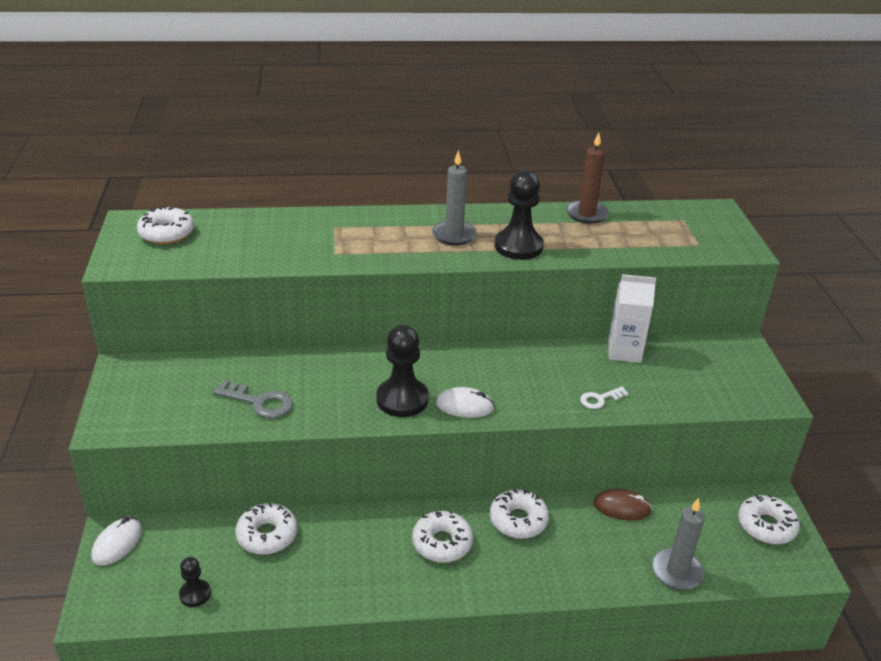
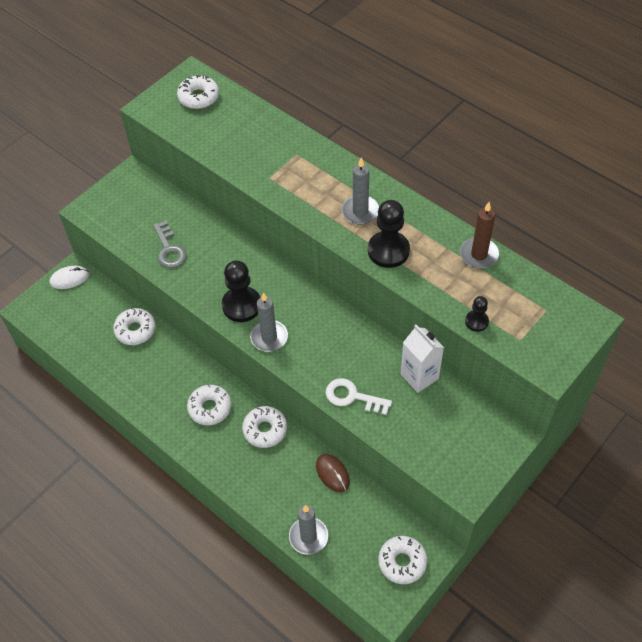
camera: 50 degrees right, 20 degrees up
black pawn [179,557,211,607] -> black pawn moved to [465,296,489,332]
white mouse [436,387,495,418] -> grey candle [250,292,288,352]
white key [580,387,629,409] -> white key [326,378,392,415], size x1.58

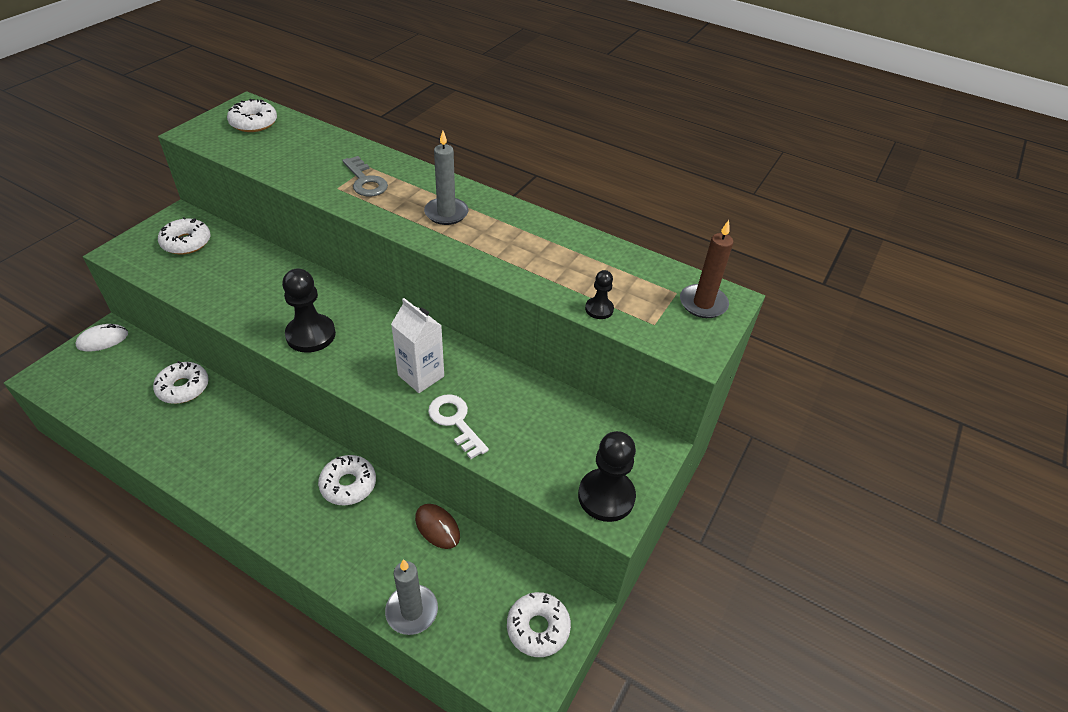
camera: 15 degrees left, 10 degrees down
grey key [153,221,186,268] -> grey key moved to [342,156,388,196]
white donut [187,384,231,425] -> white donut moved to [158,217,211,254]
grey candle [250,292,288,352] -> none
white key [326,378,392,415] -> white key turned 45 degrees clockwise [428,394,489,459]
black pawn [368,200,410,268] -> black pawn moved to [578,431,636,522]
white carton [400,325,444,393] -> white carton moved to [391,298,444,393]
brown candle [460,202,499,268] -> brown candle moved to [680,220,733,318]

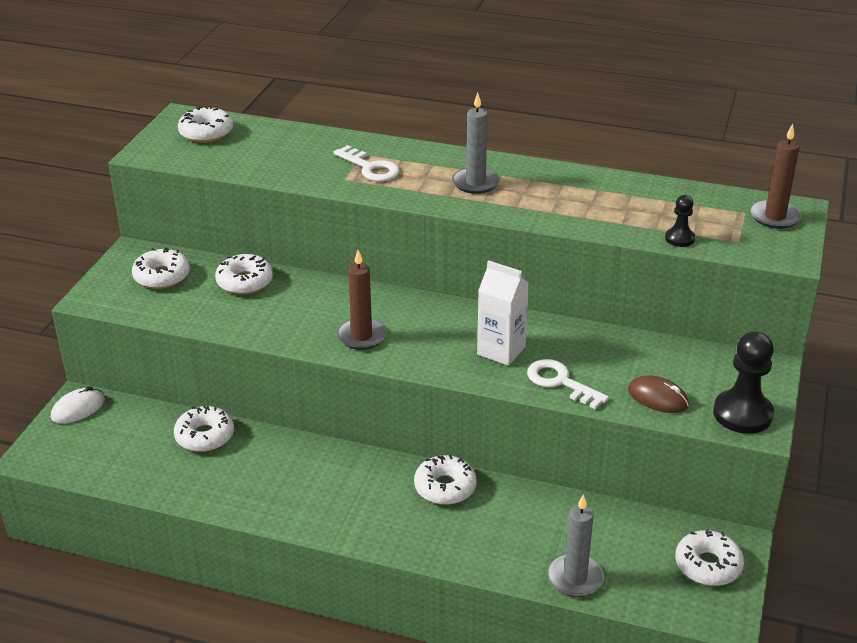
camera: 10 degrees left, 10 degrees down
black pawn [282,269,336,353] -> brown candle [337,250,387,350]
grey key [342,156,388,196] -> white key [334,145,400,181]
brown mouse [415,504,460,549] -> brown mouse moved to [628,375,689,413]
none -> white donut [215,254,273,295]

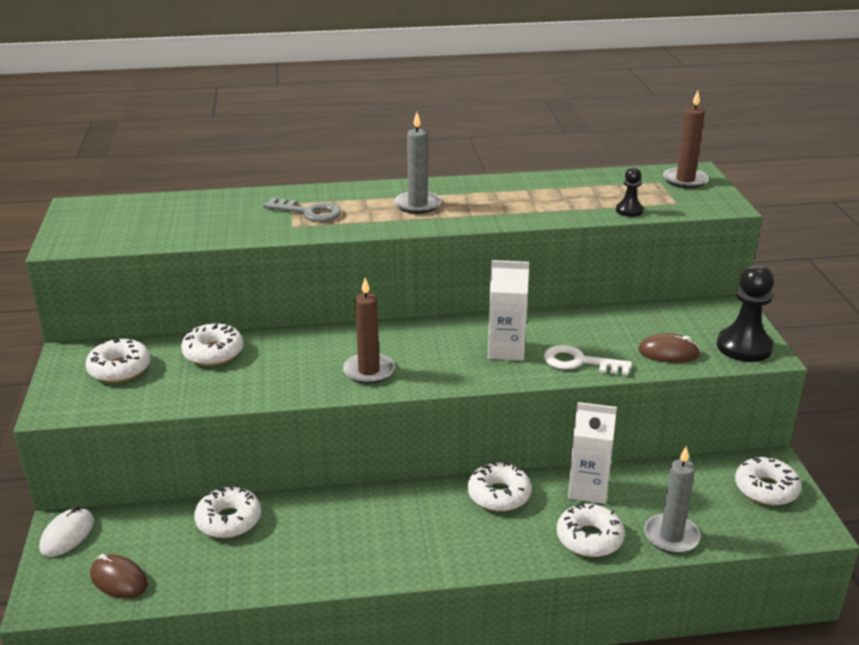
camera: 25 degrees left, 5 degrees down
white donut [178,106,233,143] -> white donut moved to [557,503,625,557]
white key [334,145,400,181] -> grey key [263,198,342,222]
none -> brown mouse [90,554,148,599]
none -> white carton [568,402,617,504]

